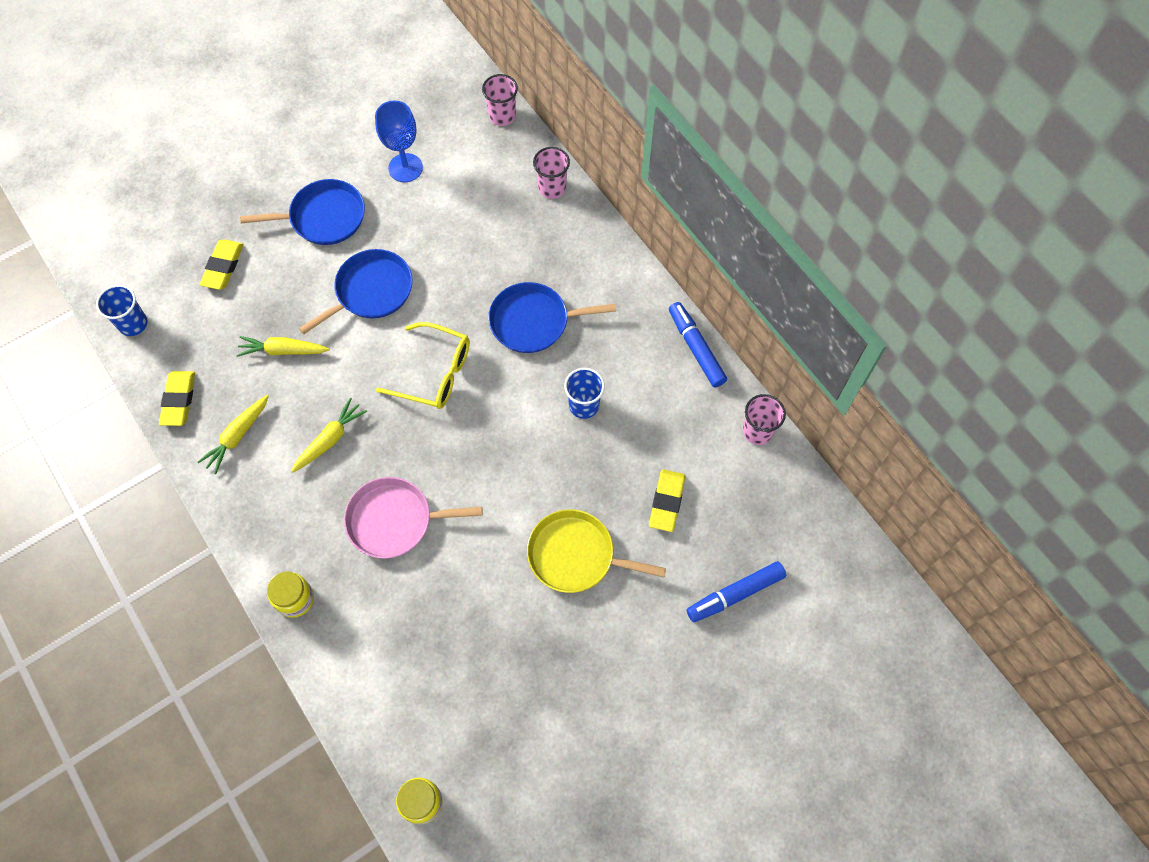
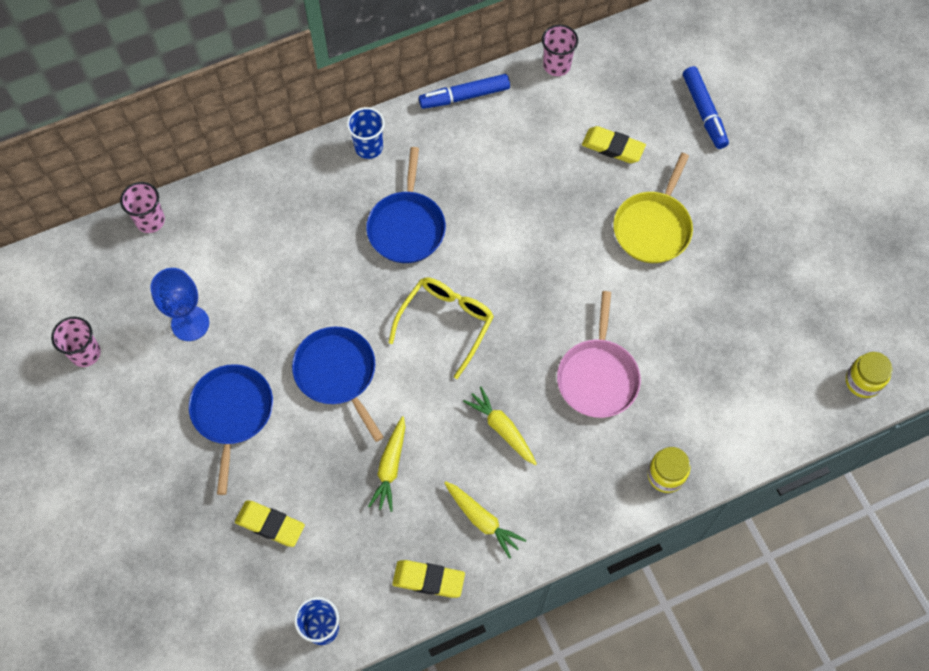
camera: 80 degrees left, 0 degrees up
pink cup [533,147,570,199] -> pink cup moved to [51,316,101,367]
blue cup [564,368,605,419] -> blue cup moved to [347,107,385,159]

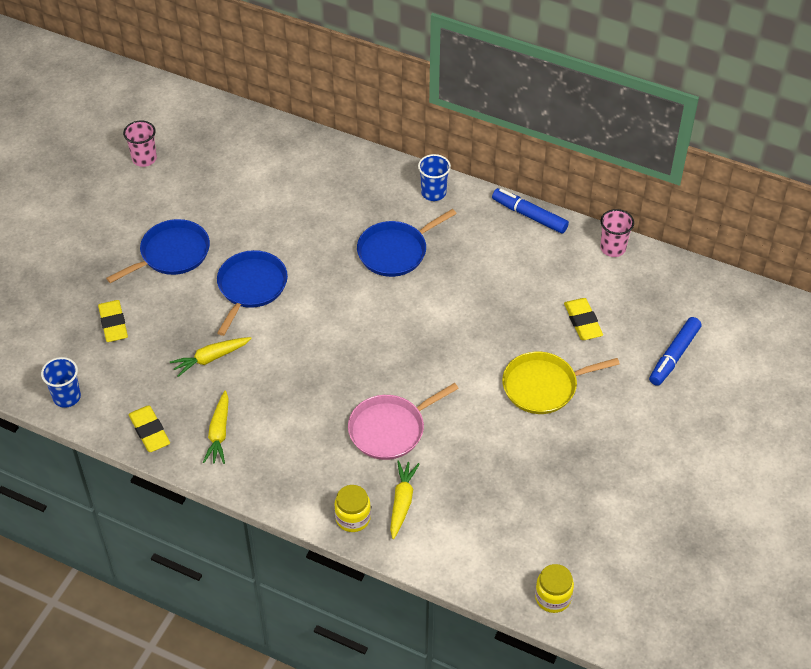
camera: 50 degrees right, 15 degrees down
pink cup [120,182,165,233] -> none
blue goblet [150,268,209,341] -> none
yellow glasses [388,277,494,379] -> none
yellow carrot [463,387,537,465] -> yellow carrot moved to [390,460,419,539]

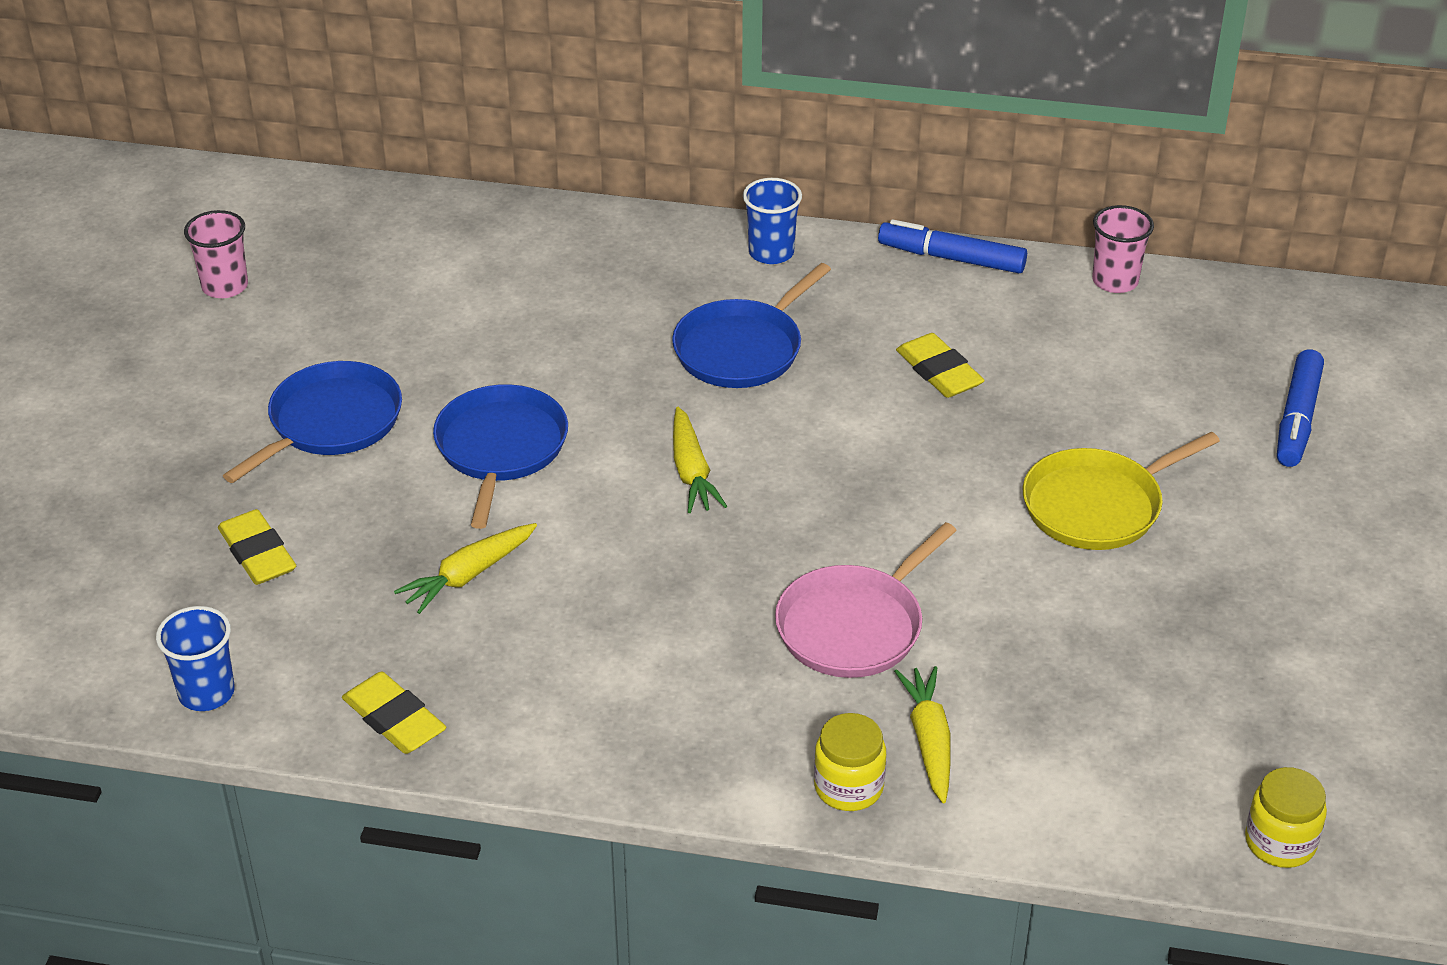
camera: 15 degrees left, 10 degrees down
yellow carrot [203,391,229,464] -> yellow carrot moved to [673,407,727,513]
yellow eraser [564,298,603,340] -> yellow eraser moved to [896,333,985,398]

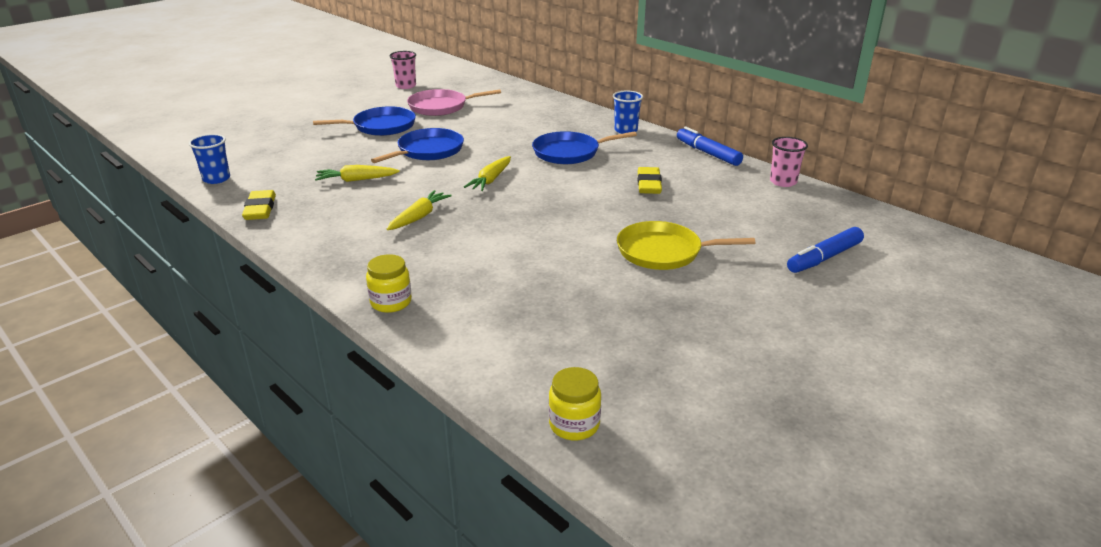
camera: 35 degrees right, 10 degrees down
yellow eraser [218,509,296,585] -> none
pink pan [775,522,957,678] -> pink pan moved to [407,89,501,116]
yellow carrot [894,666,951,804] -> yellow carrot moved to [387,190,452,230]

